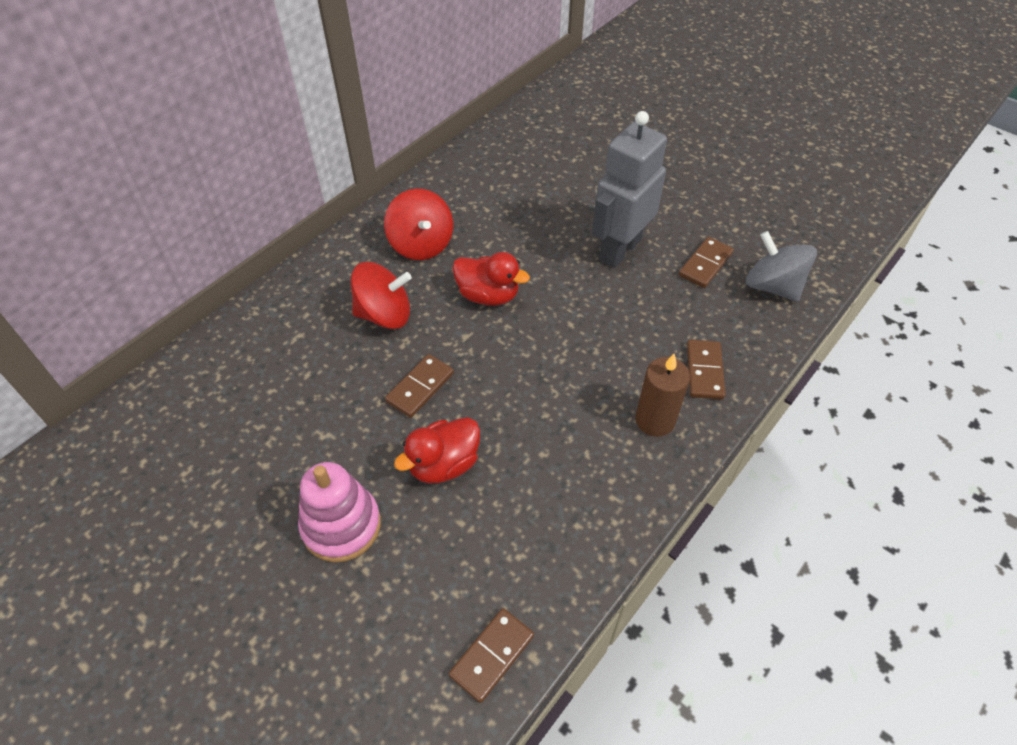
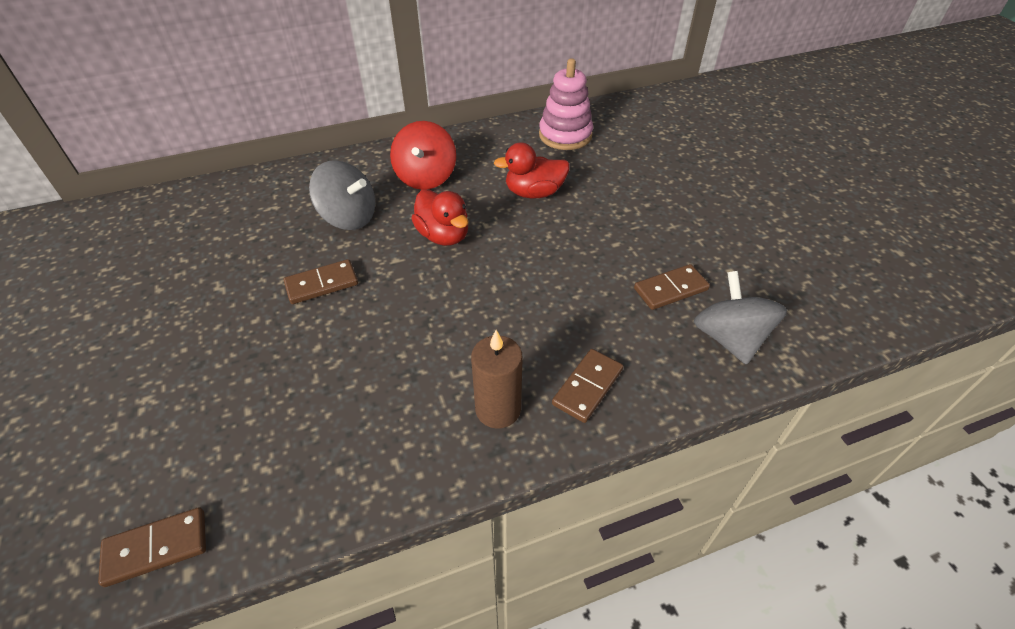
camera: 30 degrees right, 5 degrees down
pink stacking toy [298,462,381,562] -> pink stacking toy moved to [539,58,593,150]
red spinning top [351,262,412,329] -> grey spinning top [309,160,375,230]
red duck [394,417,480,483] -> red duck moved to [494,142,570,198]
grey robot [592,111,667,268] -> none

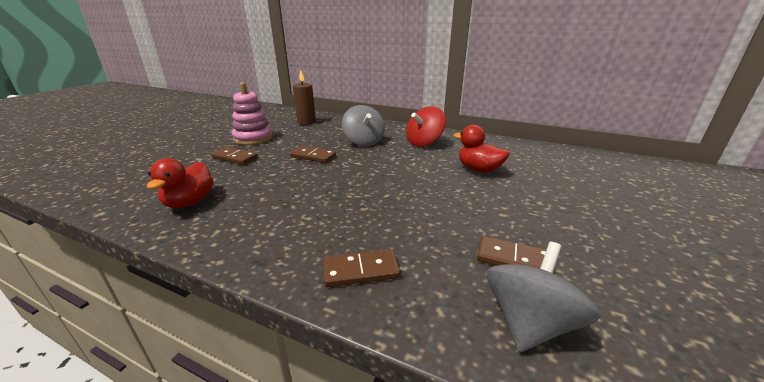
camera: 45 degrees right, 20 degrees down
brown domino [98,507,206,587] -> brown domino moved to [211,147,258,165]
red duck [411,189,469,246] -> red duck moved to [147,158,214,208]
brown candle [471,330,523,429] -> brown candle moved to [293,70,316,125]
pink stacking toy [539,58,593,150] -> pink stacking toy moved to [232,82,273,145]

